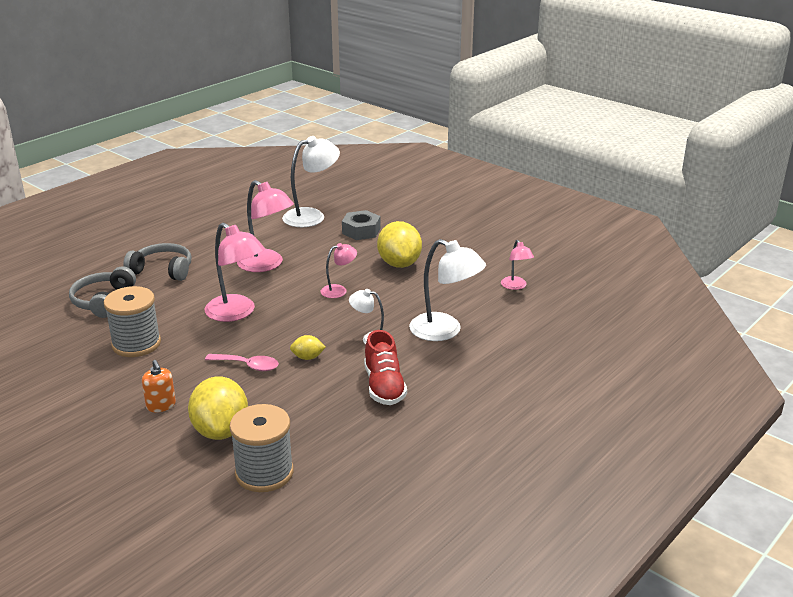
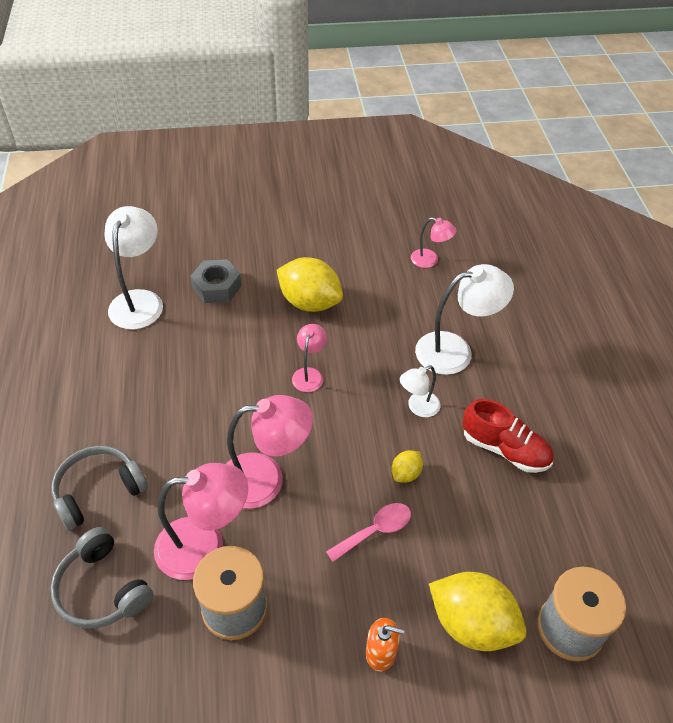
camera: 50 degrees left, 20 degrees up
pink lamp [237,180,294,272] -> pink lamp moved to [154,463,248,580]

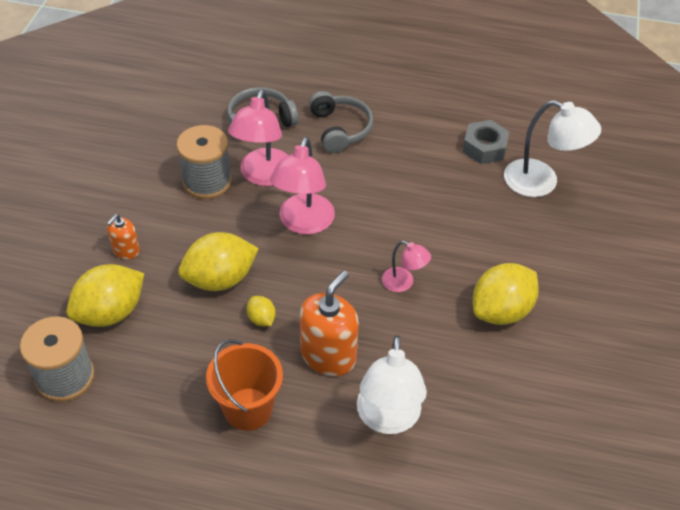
camera: 110 degrees right, 0 degrees up
grey nut [190,259,241,303] -> grey nut moved to [462,120,510,164]
pink spoon [326,503,411,562] -> yellow lemon [178,232,259,291]
white lamp [400,366,441,417] -> orange soap dispenser [300,271,359,376]
pink lamp [411,217,457,268] -> none
red shoe [462,399,554,473] -> orange bucket [206,339,283,431]

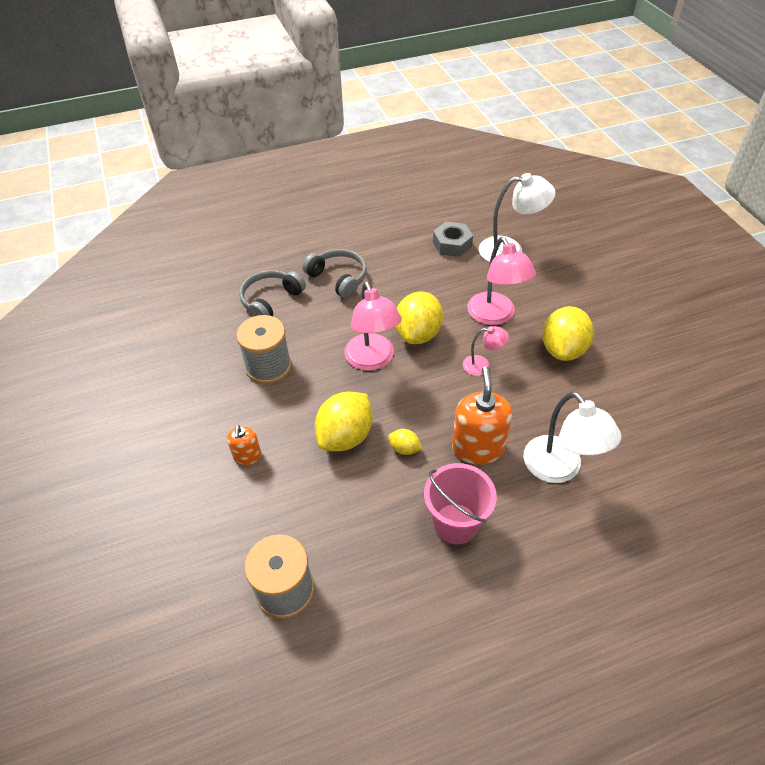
camera: 30 degrees left, 0 degrees up
yellow lemon [67,264,144,327] -> yellow lemon moved to [395,291,443,344]
orange bucket [206,339,283,431] -> pink bucket [424,463,497,544]
pink lamp [228,89,288,186] -> pink lamp moved to [467,237,536,325]

